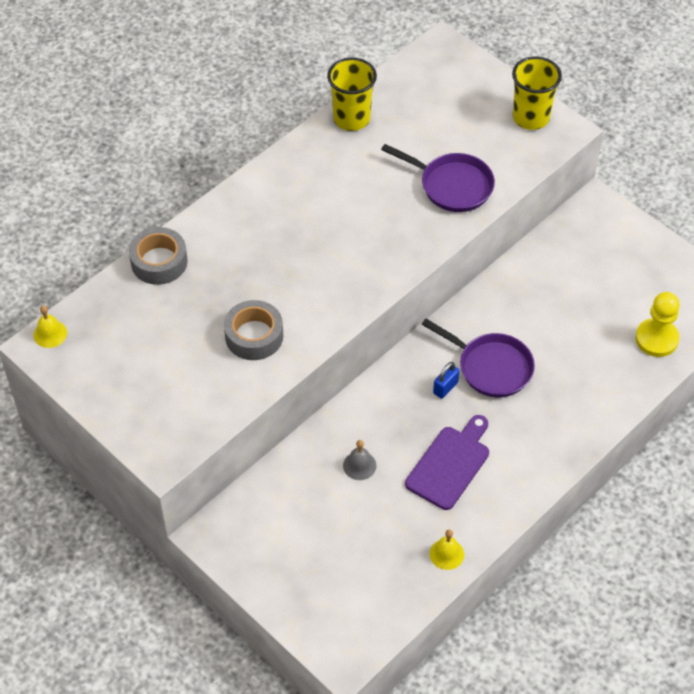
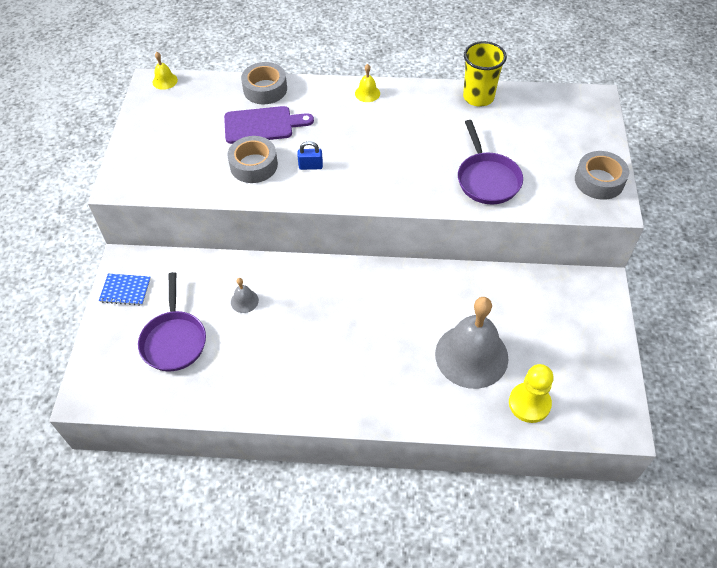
camera: 50 degrees right, 0 degrees up
purple cutting board [405,415,489,510] -> purple cutting board moved to [224,106,314,144]
purple pan [422,319,535,397] -> purple pan moved to [138,272,206,371]
yellow bell [430,530,464,570] -> yellow bell moved to [355,64,380,102]
blue padlock [433,362,459,399] -> blue padlock moved to [297,141,323,170]
yellow cup [512,57,562,130] -> grey tape [575,151,629,200]
none -> blue notebook [99,274,151,305]
none -> grey bell [435,297,508,389]

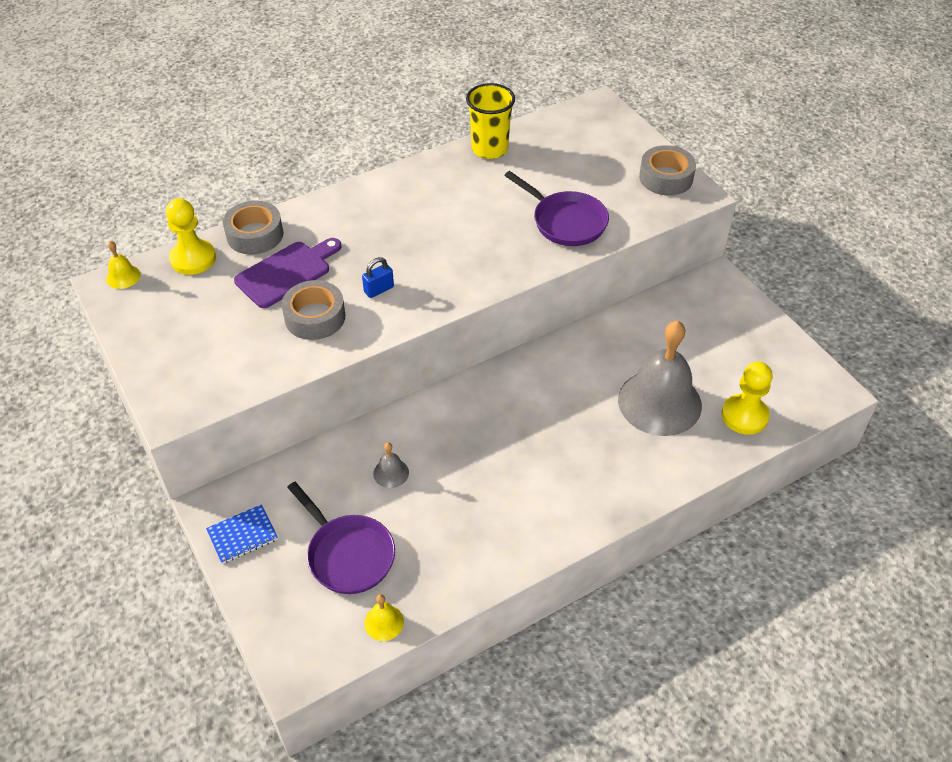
camera: 35 degrees left, 5 degrees down
yellow bell [355,64,380,102] -> yellow bell moved to [364,594,404,641]
none -> yellow pawn [166,198,216,275]

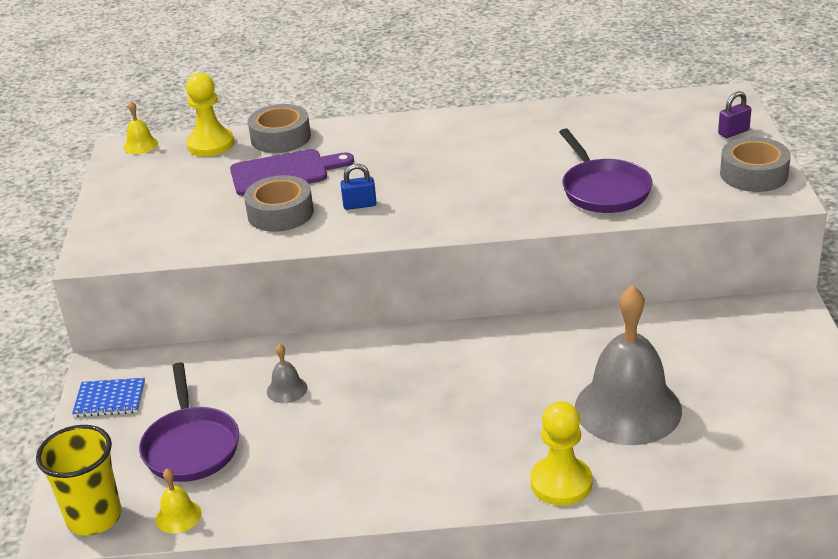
camera: 30 degrees right, 15 degrees down
yellow cup [466,83,515,159] -> yellow cup moved to [36,425,122,536]
yellow pawn [721,362,773,435] -> yellow pawn moved to [530,401,593,506]
none -> purple padlock [718,91,751,138]

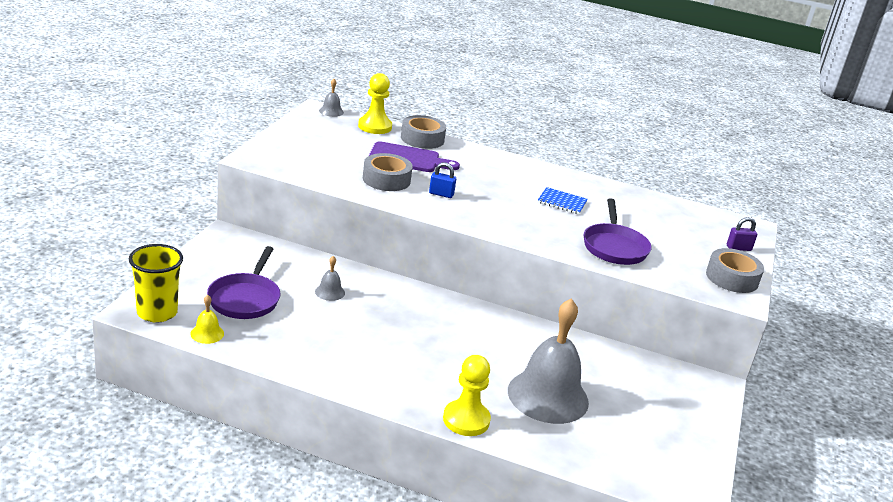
camera: 15 degrees right, 5 degrees down
blue notebook [72,378,145,417] -> blue notebook moved to [538,187,588,214]
yellow bell [124,101,158,154] -> grey bell [319,79,344,117]

